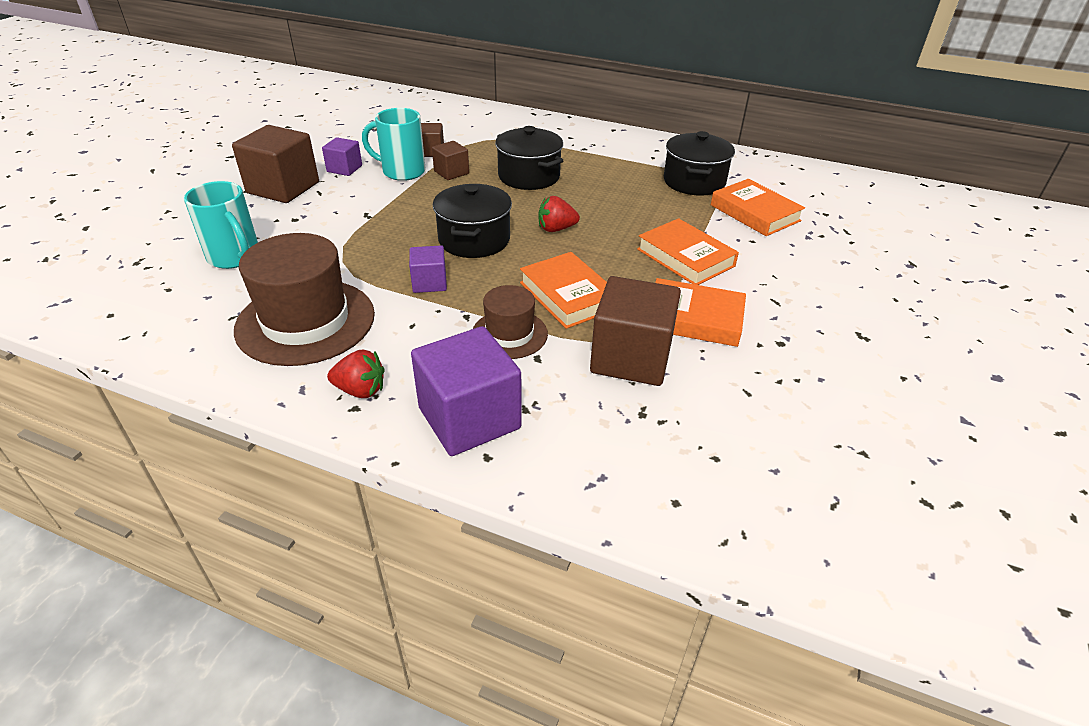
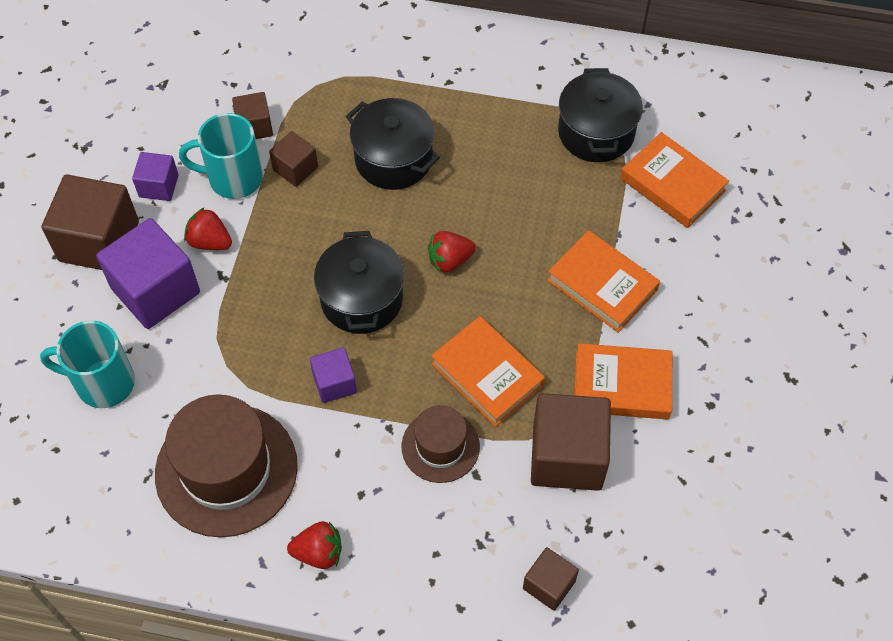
camera: 10 degrees left, 20 degrees up
turquoise mug [184,181,258,269] -> turquoise mug turned 150 degrees clockwise [40,321,135,408]
purple cube [411,326,522,456] -> purple cube moved to [96,218,200,329]
none -> red strawberry [184,207,232,250]
none -> brown cube [523,547,579,611]

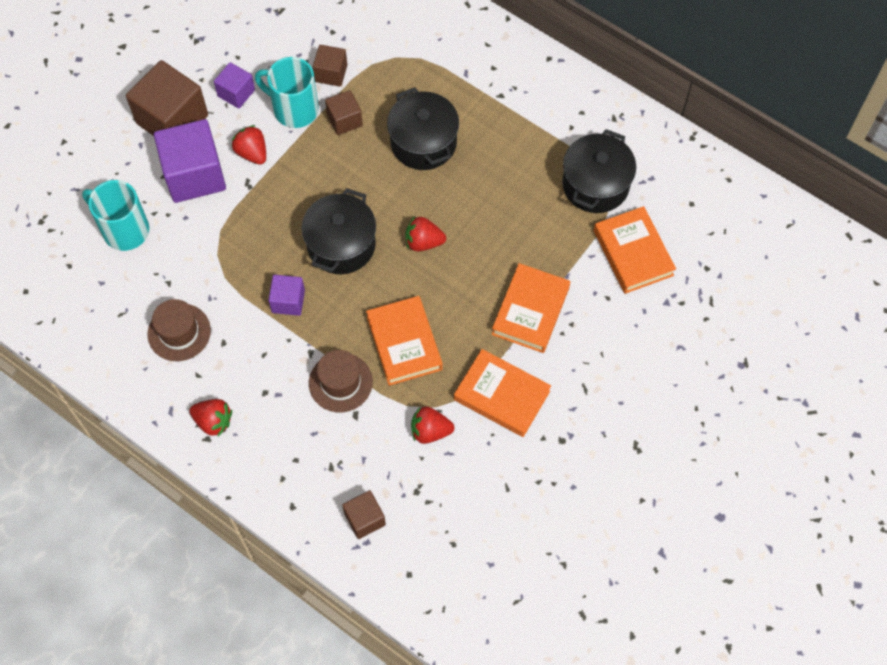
camera: 25 degrees right, 5 degrees up
brown hat [155,394,298,537] -> brown hat [148,299,211,361], size x0.56
brown cube [531,393,611,491] -> red strawberry [411,406,455,444]
orange book [547,230,660,333] -> orange book turned 45 degrees clockwise [492,263,570,353]

